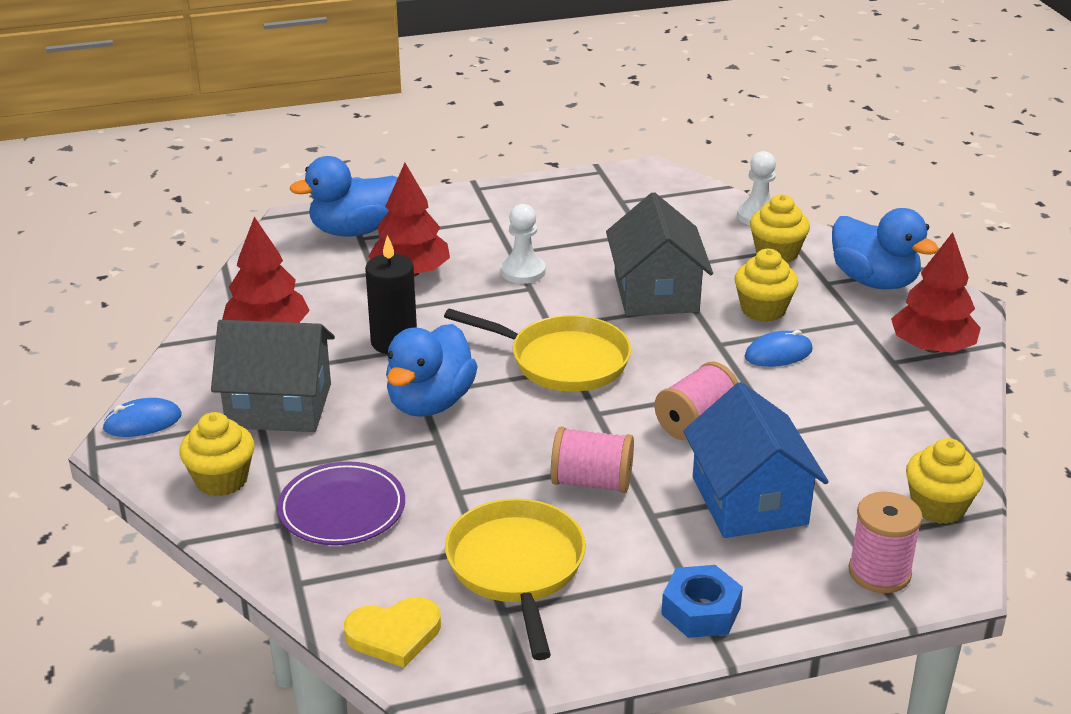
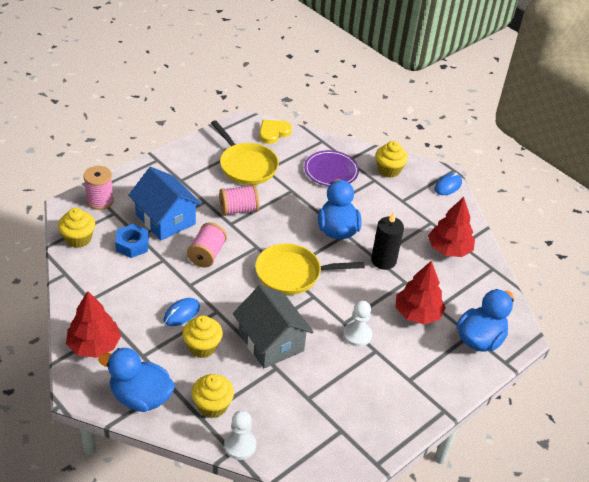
camera: 150 degrees right, 10 degrees up
grey house [211,320,335,432] -> none
blue nut [661,565,743,638] -> blue nut moved to [115,224,149,258]

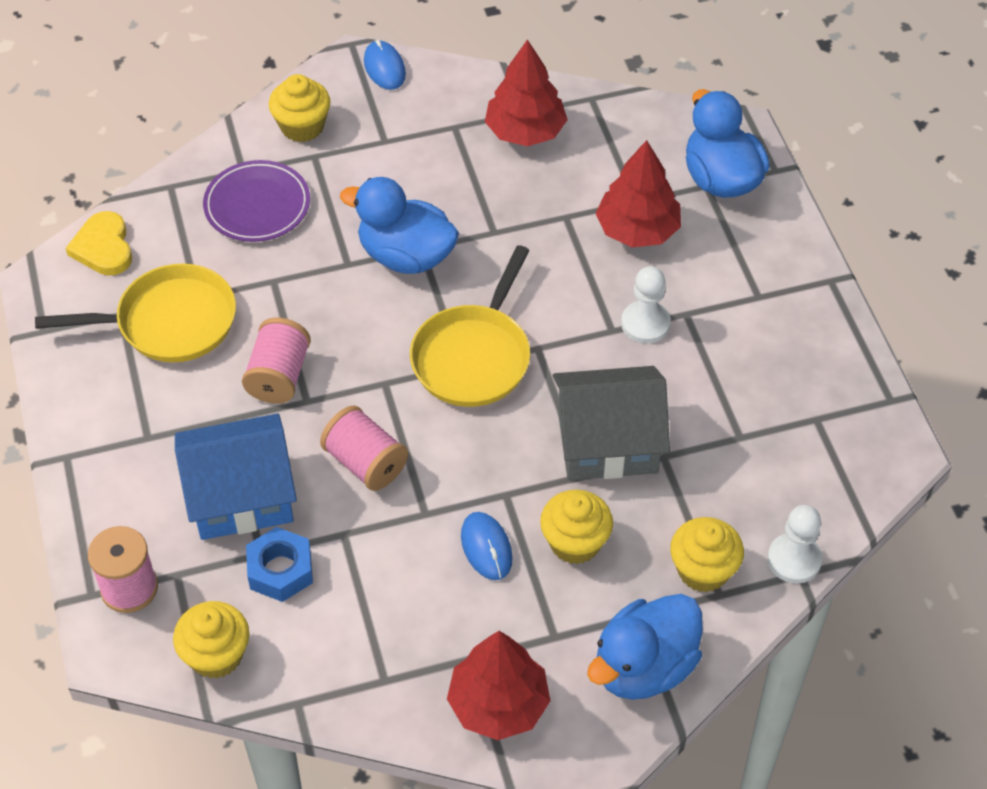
camera: 60 degrees left, 10 degrees up
black candle [371,212,404,270] -> none

